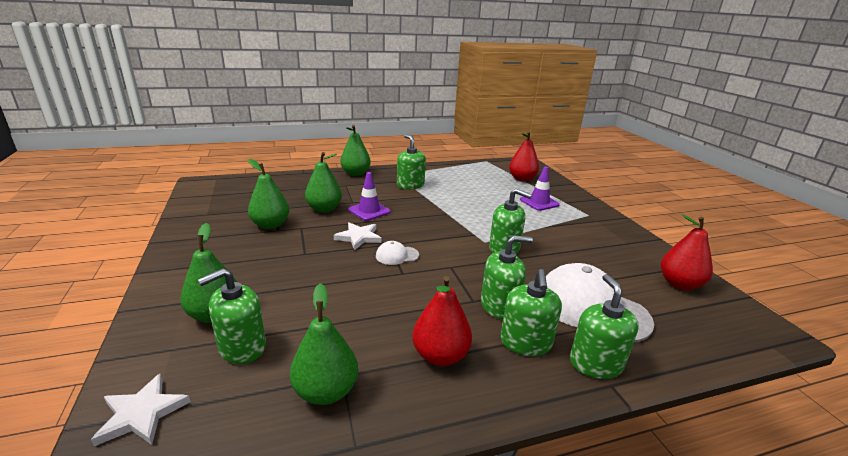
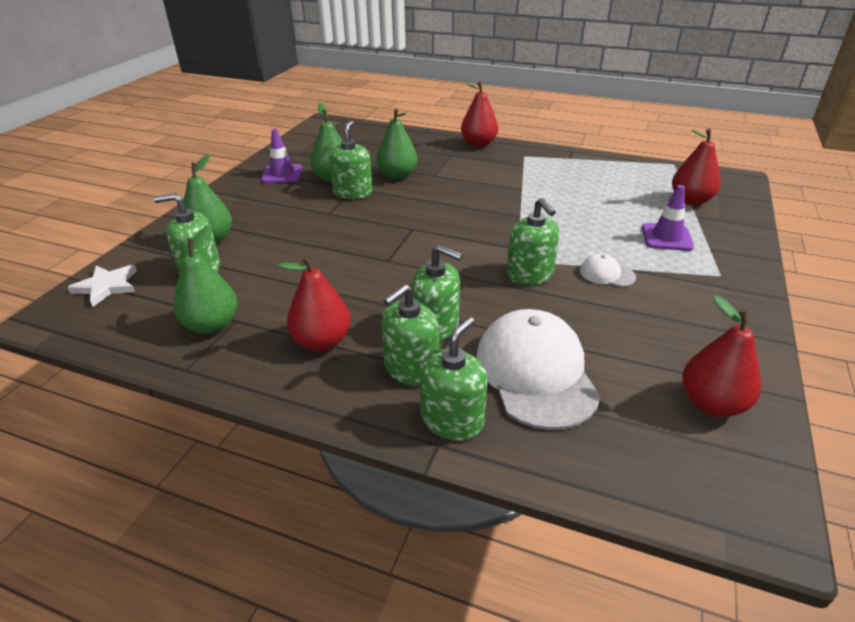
camera: 40 degrees right, 10 degrees up
white star [334,222,382,250] -> none
green pear [340,125,371,176] -> red pear [461,81,498,147]
purple traffic cone [348,172,391,221] -> purple traffic cone moved to [261,129,302,183]
white cap [376,241,419,265] -> white cap moved to [580,253,636,287]
green soap dispenser [397,134,426,190] -> green soap dispenser moved to [329,121,372,199]

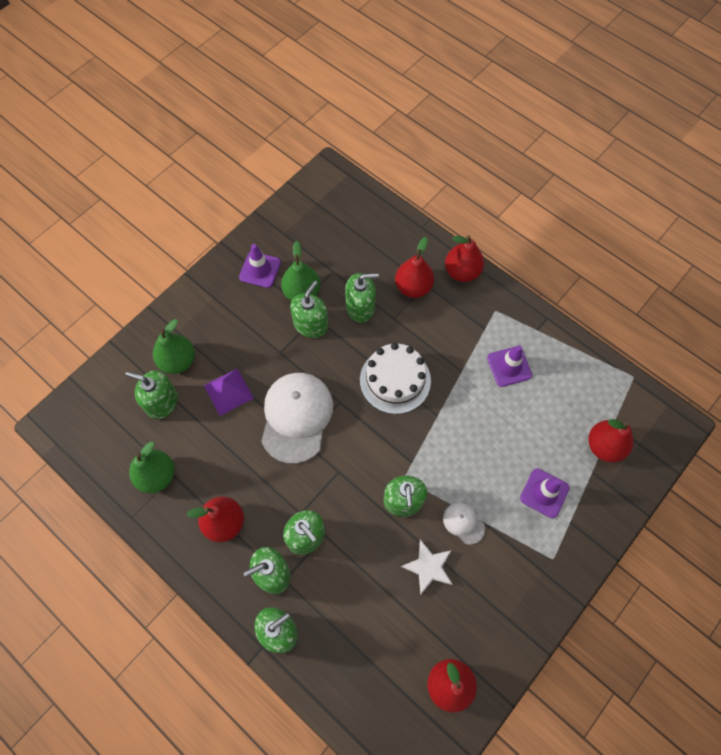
camera: 20 degrees right, 30 degrees up
white star [67,265,137,307] -> white star moved to [401,539,453,595]
green pear [376,108,417,179] -> green soap dispenser [345,273,379,323]
white cap [476,309,601,430] -> white cap moved to [261,373,333,464]
none -> purple pyramid [204,368,254,416]
none -> white cake [360,343,431,414]
none -> red pear [395,237,434,298]
none -> purple traffic cone [487,345,532,387]

